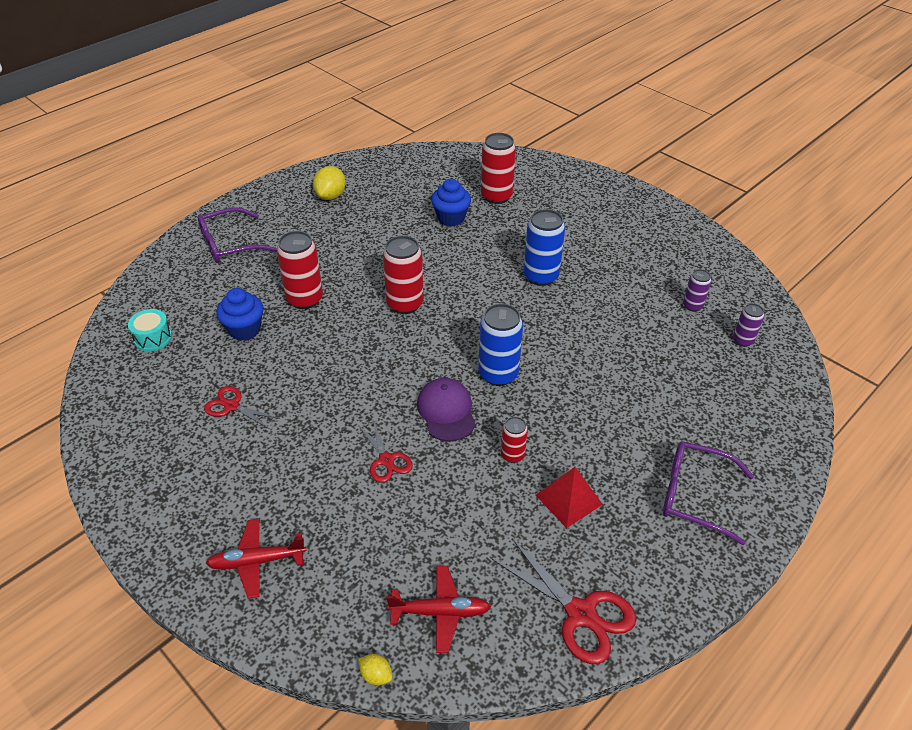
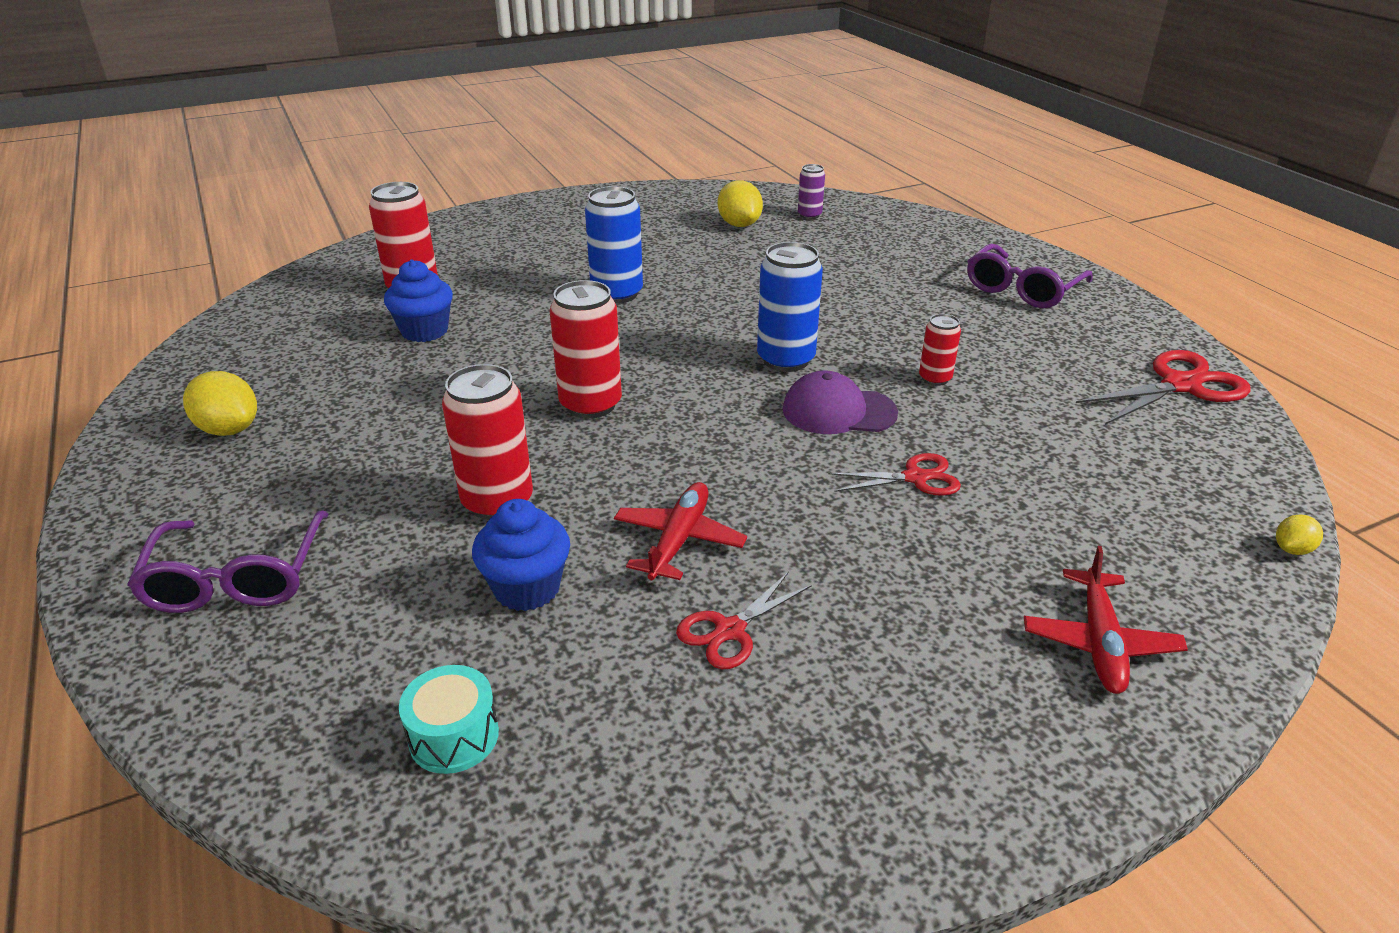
camera: 70 degrees left, 10 degrees down
red plane [386,566,491,653] -> red plane moved to [614,482,747,580]
red pyramid [536,467,603,528] -> none
purple can [683,269,711,312] -> yellow lemon [718,180,763,227]

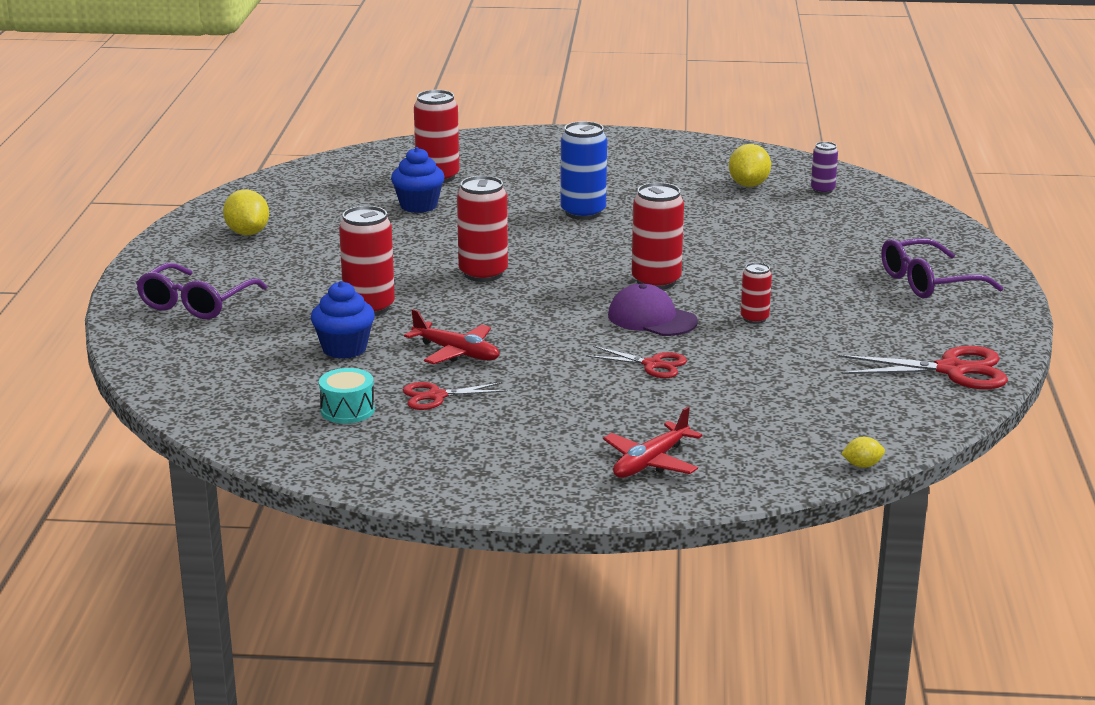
camera: 30 degrees right, 10 degrees down
turquoise drum [399,665,499,774] -> turquoise drum moved to [319,368,375,424]
red plane [614,482,747,580] -> red plane turned 75 degrees clockwise [404,309,499,364]
blue can [757,242,823,372] -> red can [632,182,684,289]

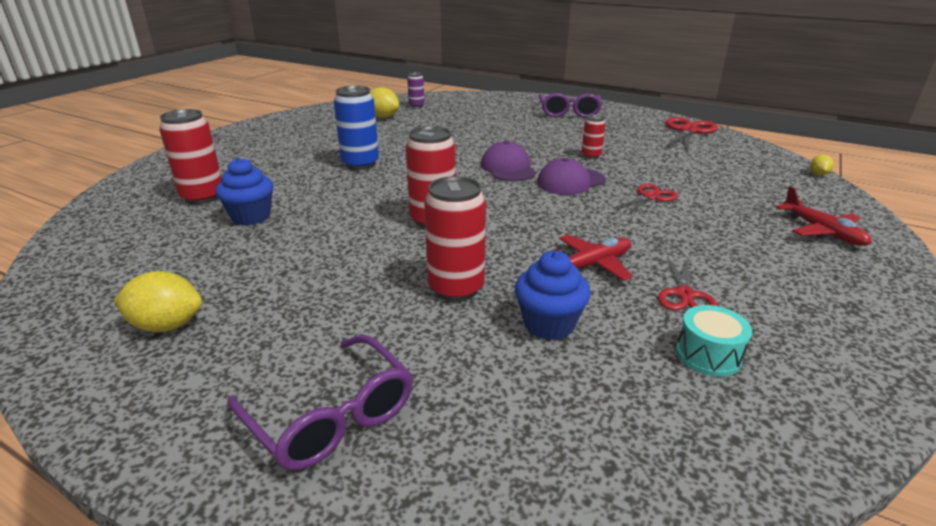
camera: 65 degrees left, 5 degrees up
red can [632,182,684,289] -> purple cap [481,141,536,181]

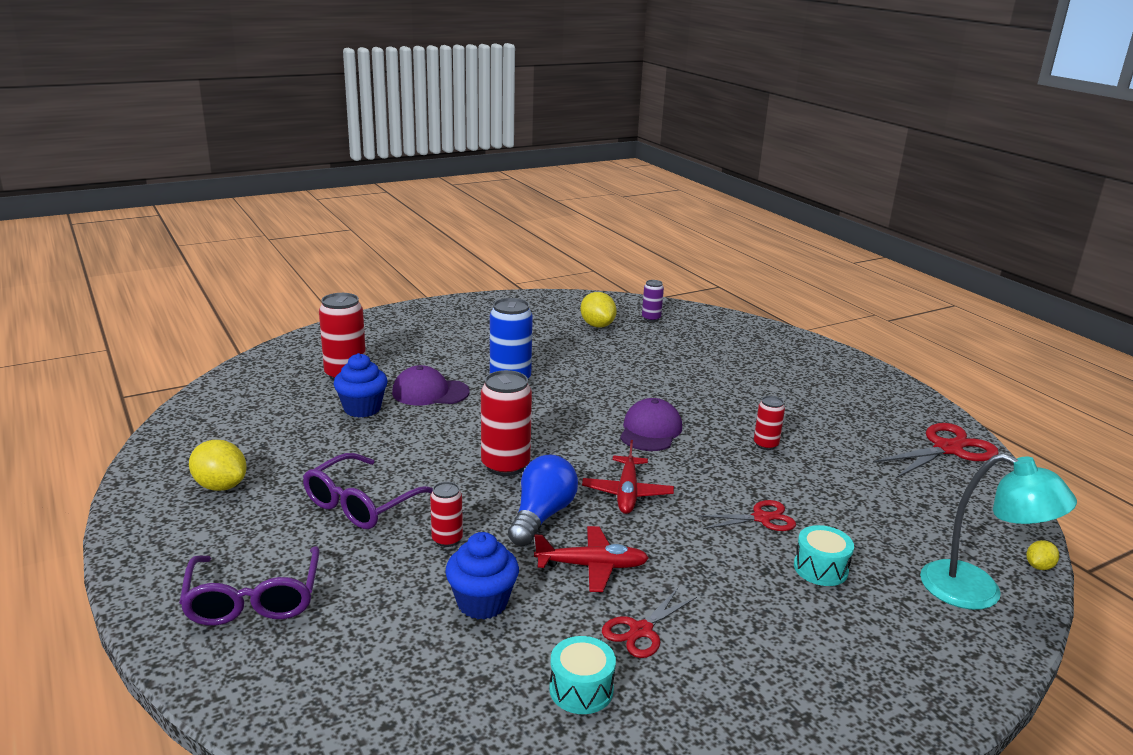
camera: 30 degrees right, 5 degrees down
red can [424,176,486,302] -> red can [430,482,463,547], size x0.55
purple cap [537,158,606,195] -> purple cap moved to [392,365,470,405]
purple glasses [539,93,602,118] -> purple glasses moved to [303,453,433,529]
red plane [776,186,871,246] -> red plane moved to [582,440,674,514]
none -> blue light bulb [508,455,578,546]
none -> turquoise drum [794,525,854,586]
none -> turquoise lamp [920,453,1077,610]

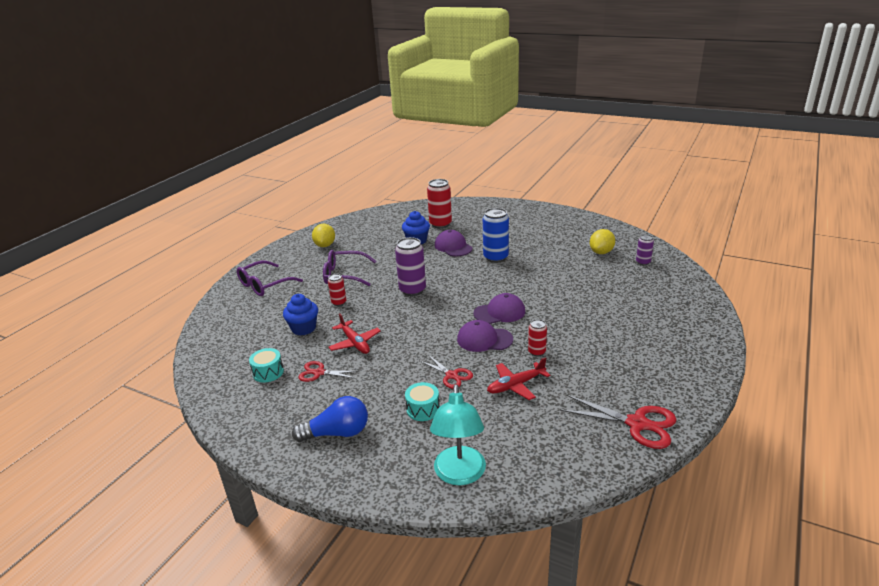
camera: 60 degrees right, 5 degrees up
red can [481,370,532,476] -> purple can [395,237,426,296]
blue light bulb [508,455,578,546] -> blue light bulb moved to [292,396,368,442]
red plane [582,440,674,514] -> red plane moved to [487,357,551,400]
yellow lemon [1026,540,1059,570] -> none
none -> purple cap [457,320,513,352]

